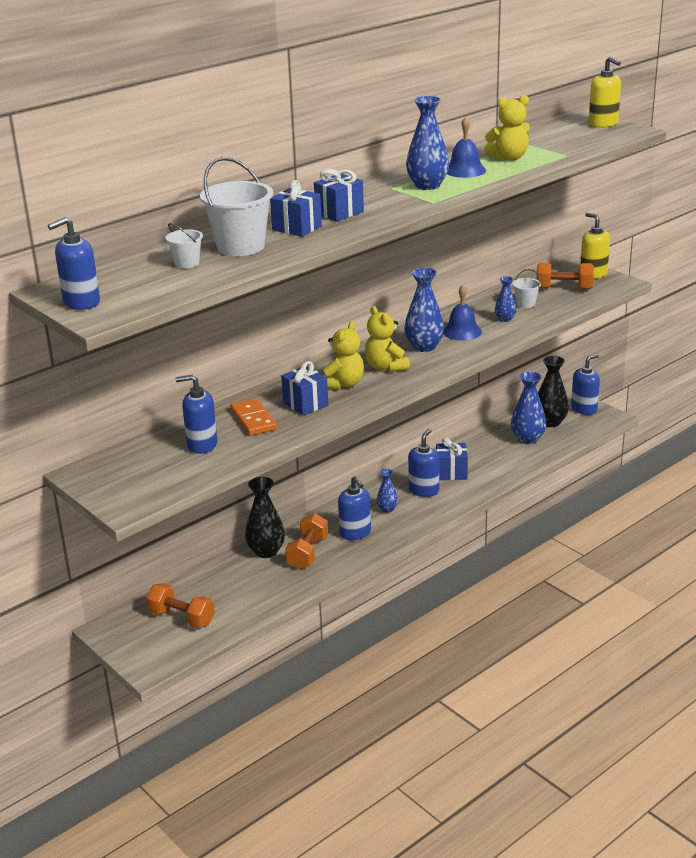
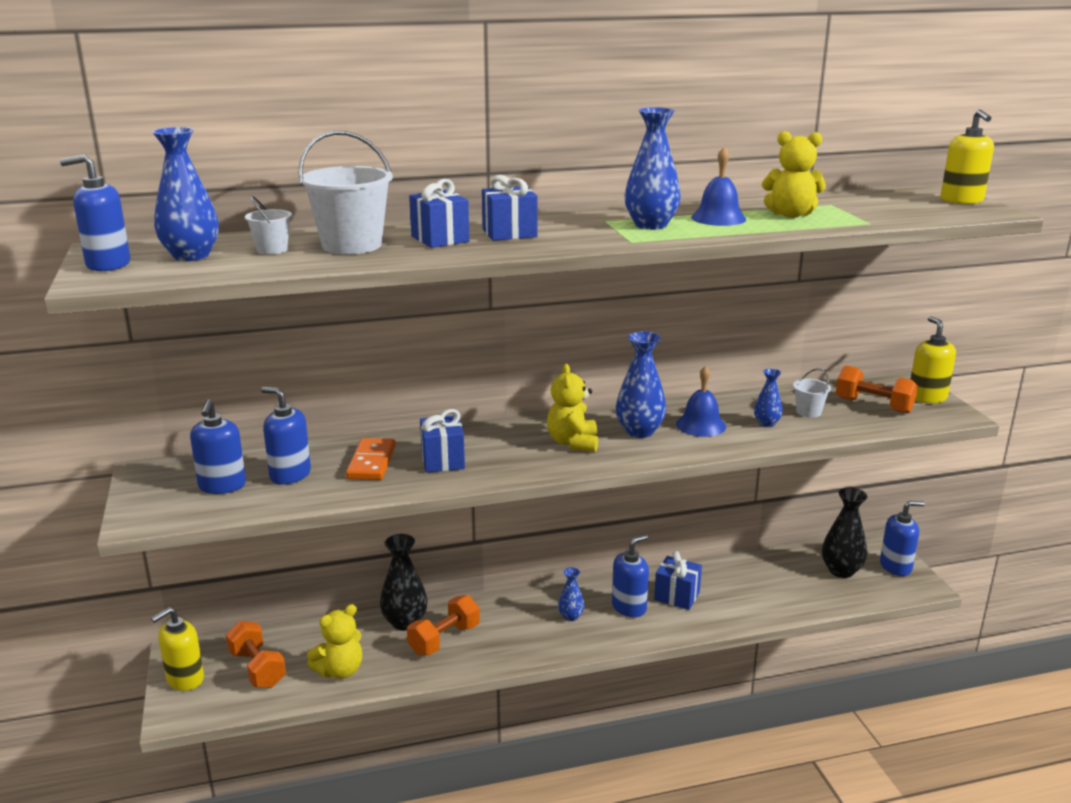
camera: 25 degrees right, 5 degrees down
yellow teddy bear [323,321,364,390] -> yellow teddy bear moved to [307,604,362,679]
blue soap dispenser [338,476,371,540] -> blue soap dispenser moved to [190,399,246,494]
blue vase [511,371,546,444] -> blue vase moved to [152,127,219,261]
none -> yellow soap dispenser [151,607,204,691]

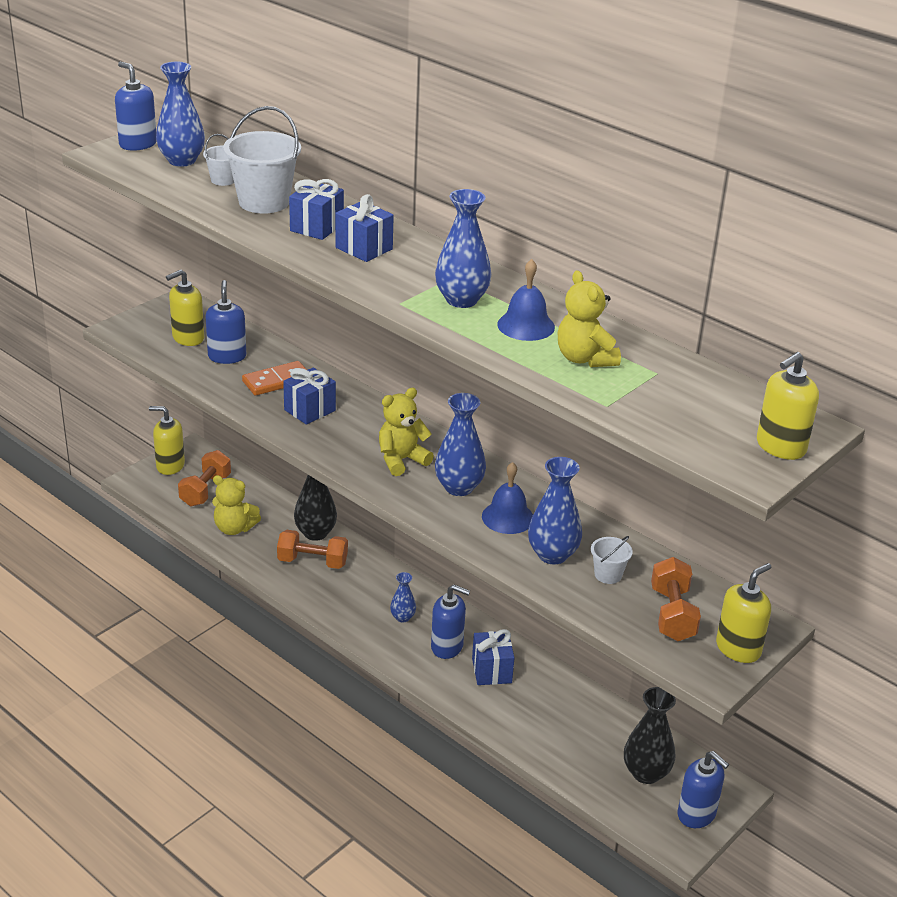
camera: 55 degrees right, 10 degrees up
blue soap dispenser [190,399,246,494] -> yellow soap dispenser [166,269,204,346]
blue vase [754,369,783,427] -> blue vase [528,457,582,564], size x1.77

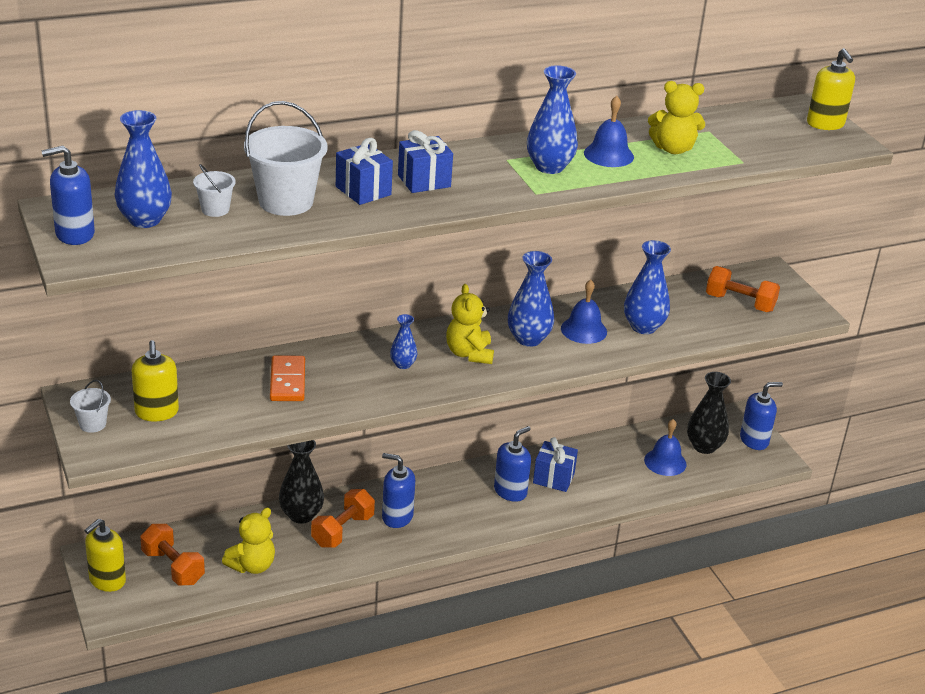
camera: 65 degrees left, 0 degrees up
blue soap dispenser [205,280,246,364] -> blue soap dispenser moved to [382,453,415,528]
blue gift [283,367,336,425] -> none
blue vase [390,572,416,623] -> blue vase moved to [390,314,418,369]
white bucket [591,536,633,584] -> white bucket moved to [70,380,111,433]
yellow soap dispenser [716,563,771,663] -> none
none -> blue bell [644,419,687,476]

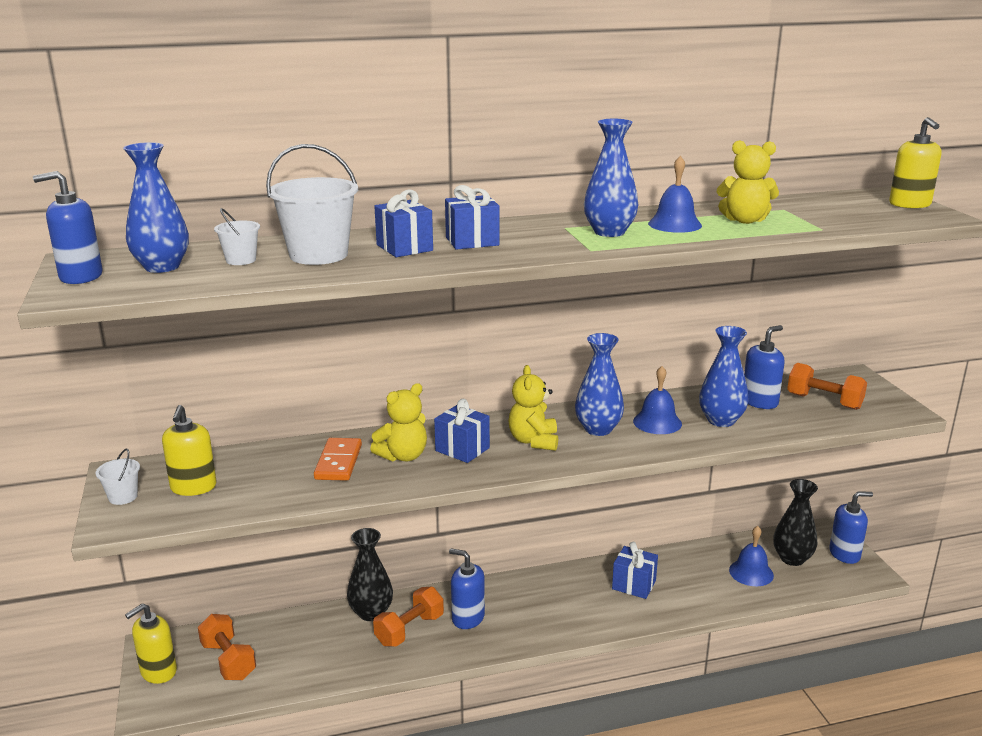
camera: 10 degrees right, 10 degrees down
yellow teddy bear [222,508,275,574] -> yellow teddy bear moved to [370,383,427,461]
blue vase [390,314,418,369] -> blue gift [434,399,490,463]
blue soap dispenser [494,426,531,502] -> blue soap dispenser moved to [744,325,785,409]

